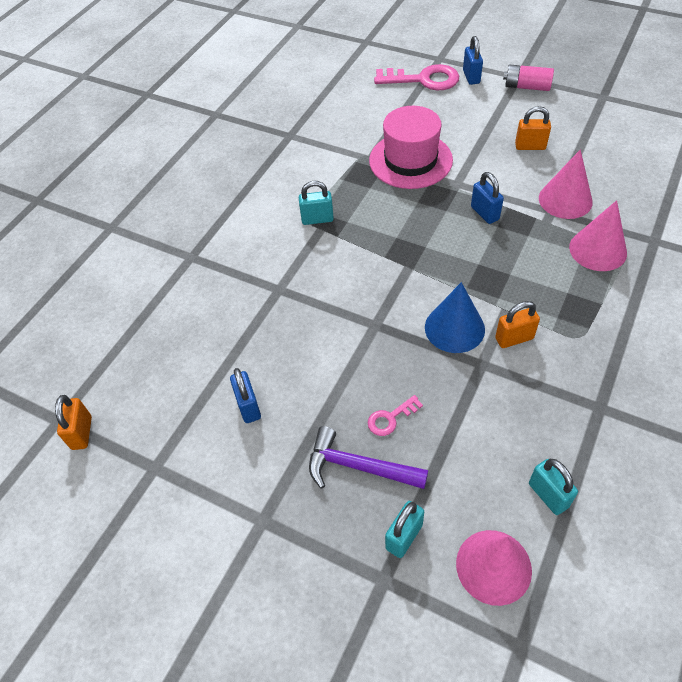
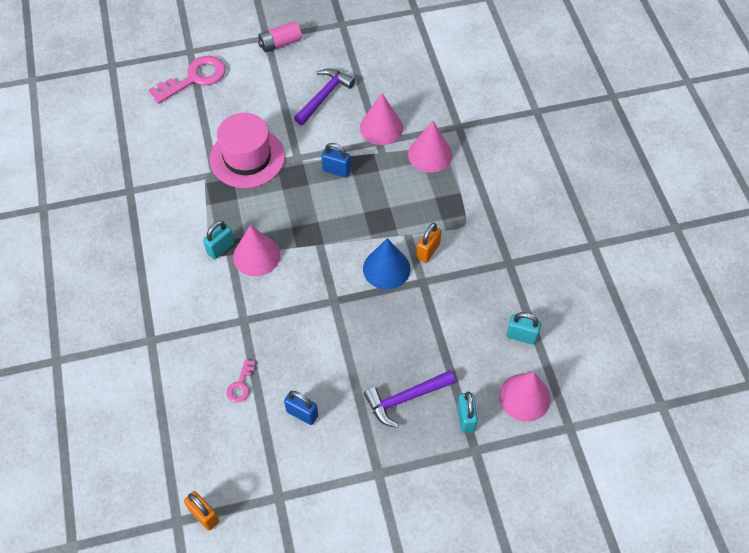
camera: 45 degrees left, 5 degrees up
pink key [368,395,423,436] -> pink key moved to [226,359,256,403]
blue padlock [463,36,483,85] -> none
orange padlock [515,106,551,150] -> purple hammer [294,68,355,125]
none -> pink cone [233,225,280,276]

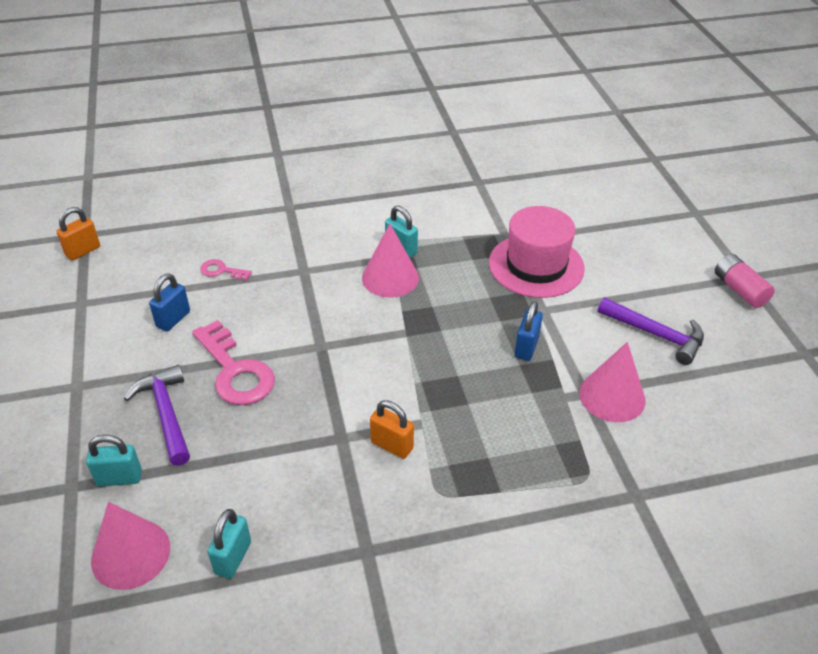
camera: 90 degrees right, 15 degrees down
pink key [149,56,226,104] -> pink key moved to [192,320,275,405]
blue cone [363,238,410,290] -> none
pink cone [408,121,452,172] -> none

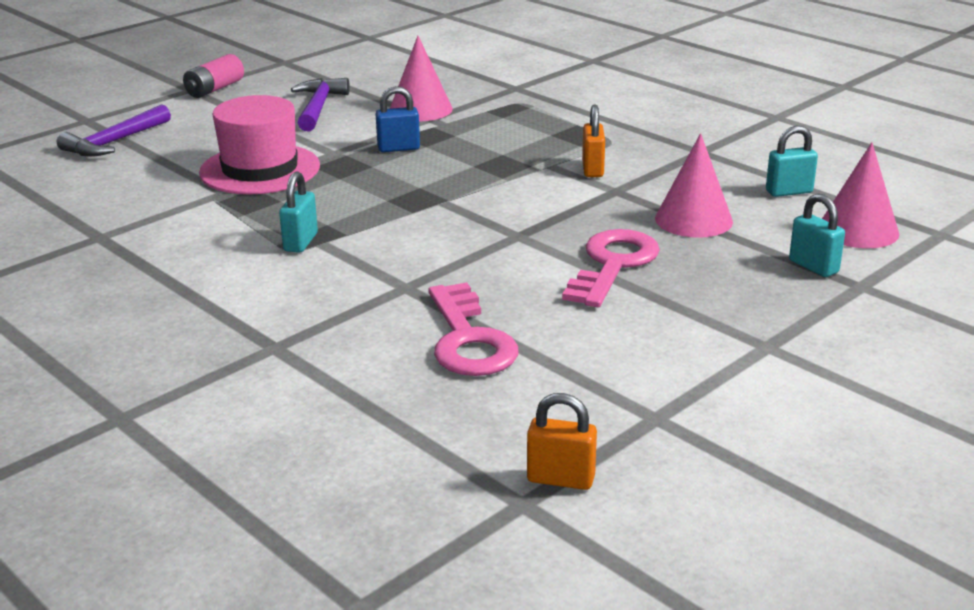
camera: 120 degrees left, 15 degrees down
purple hammer [124,365,190,466] -> purple hammer moved to [57,104,171,157]
blue padlock [149,273,190,332] -> none
pink key [200,259,252,281] -> pink key [429,282,518,376], size x2.05
pink cone [362,224,419,298] -> pink cone moved to [655,133,733,238]

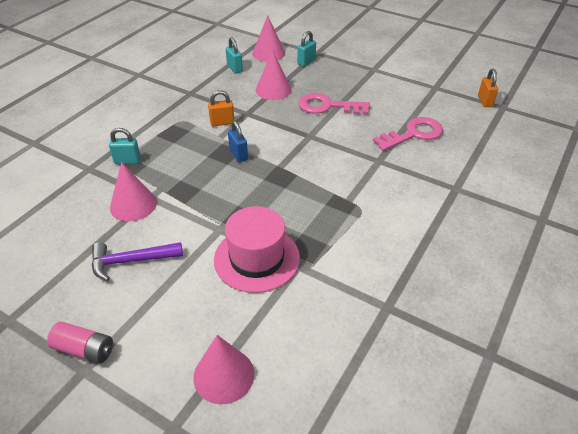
camera: 105 degrees left, 15 degrees up
purple hammer [57,104,171,157] -> pink cone [193,335,254,404]
turquoise padlock [279,172,318,253] -> turquoise padlock moved to [109,128,141,164]
blue padlock [376,86,420,152] -> blue padlock moved to [228,120,248,162]

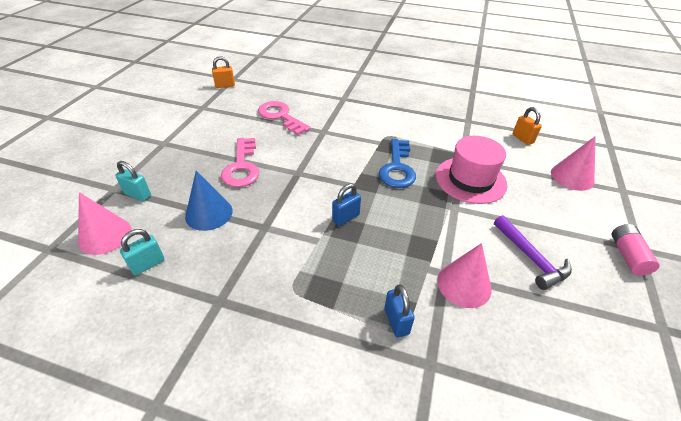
camera: 105 degrees left, 0 degrees up
turquoise padlock [109,128,141,164] -> blue padlock [384,284,415,338]
orange padlock [208,90,234,127] -> orange padlock moved to [513,107,542,145]
pink cone [256,50,292,100] -> blue cone [185,171,233,231]
none -> blue key [379,139,416,188]

